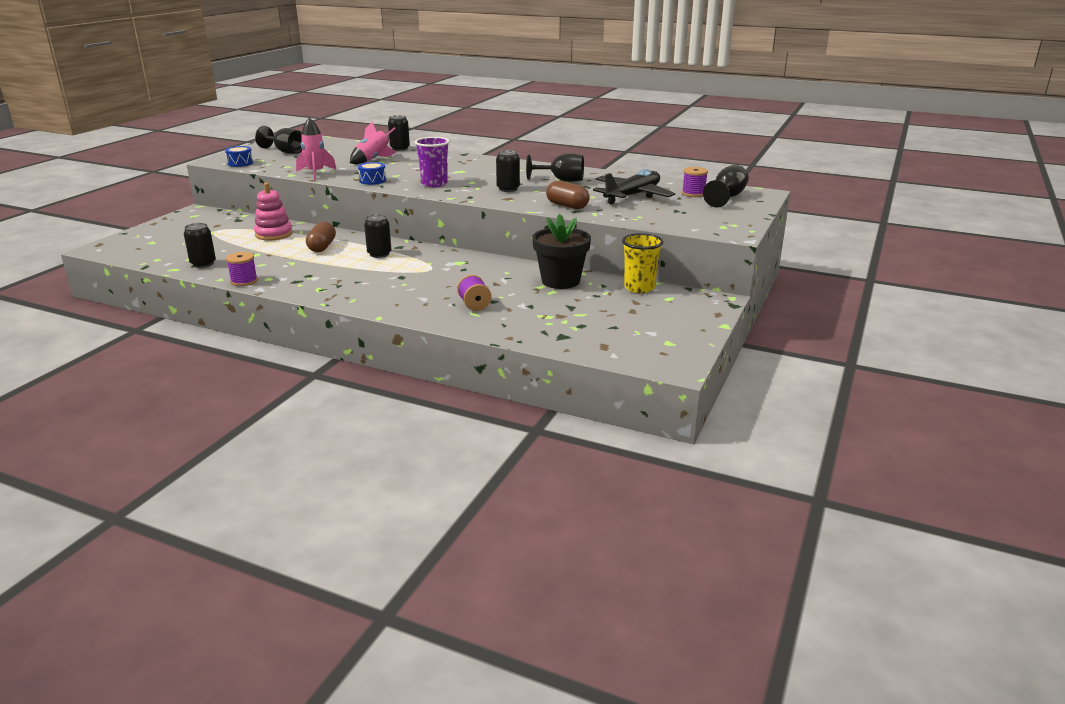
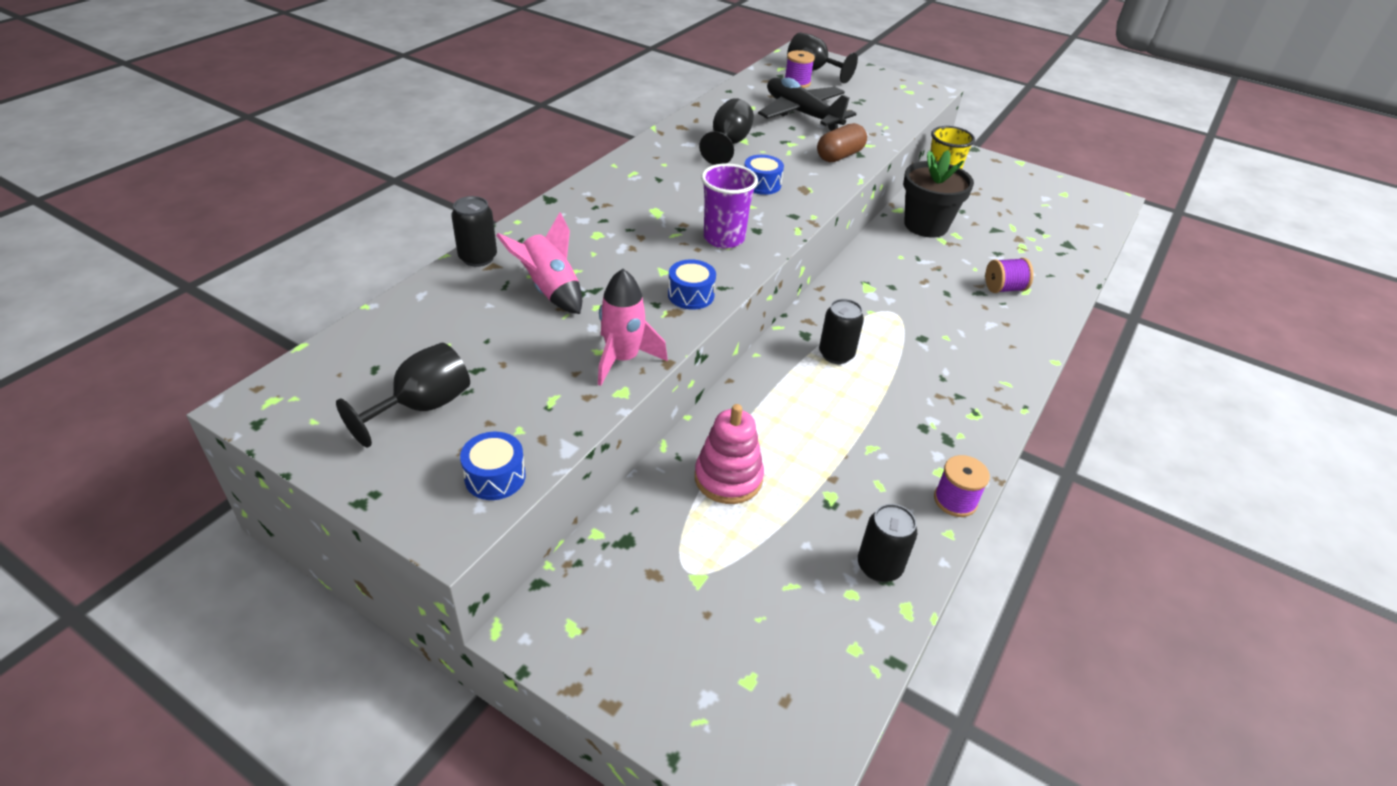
camera: 85 degrees left, 15 degrees up
brown capsule [306,221,336,252] -> none
black can [496,150,520,192] -> blue drum [744,155,784,195]

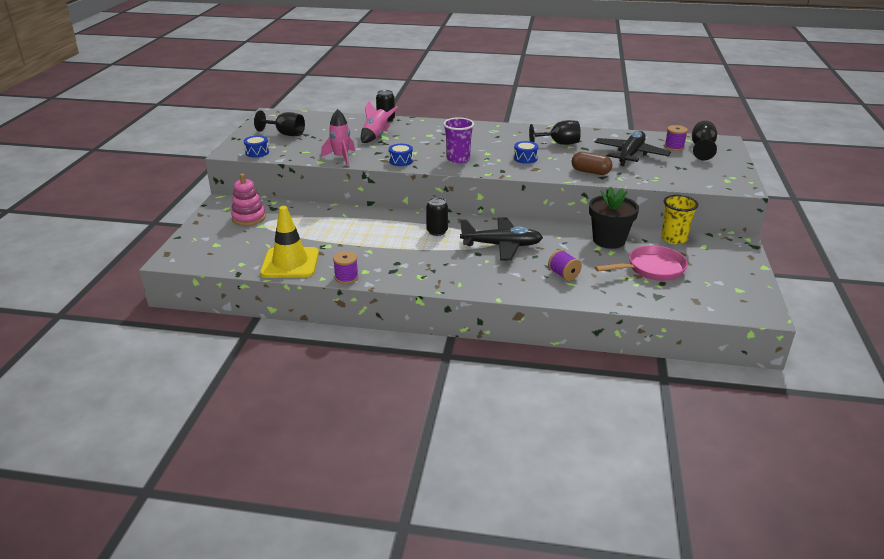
camera: 70 degrees right, 10 degrees down
pink stacking toy [695,404,764,504] -> pink stacking toy moved to [231,174,266,226]
black can [858,504,917,582] -> yellow traffic cone [260,206,319,278]
none -> black plane [460,217,543,261]
none -> pink pan [595,245,688,281]

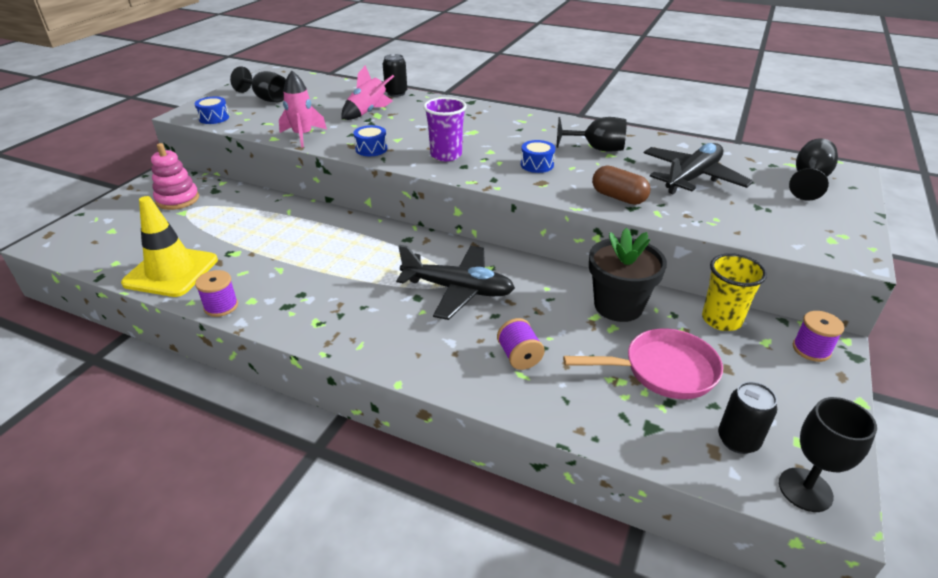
camera: 15 degrees right, 5 degrees up
black can [426,197,448,236] -> black can moved to [718,382,777,454]
purple spool [664,125,688,151] -> purple spool moved to [793,311,844,362]
none -> black goblet [779,397,877,512]

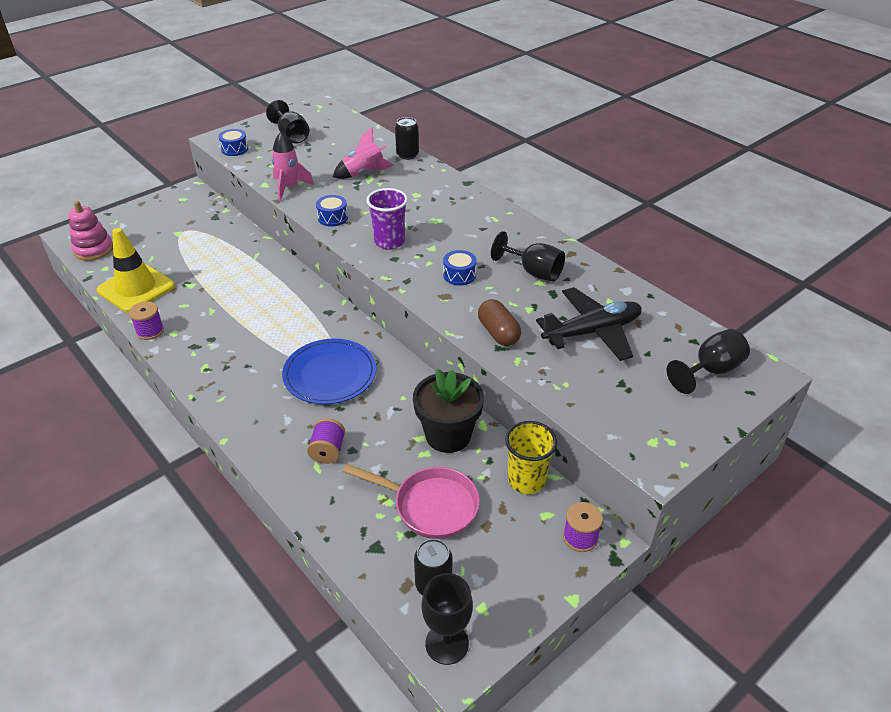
camera: 25 degrees right, 5 degrees up
pink stacking toy [151,143,199,210] -> pink stacking toy moved to [69,201,113,261]
black plane [396,245,515,320] -> blue plate [282,339,376,404]

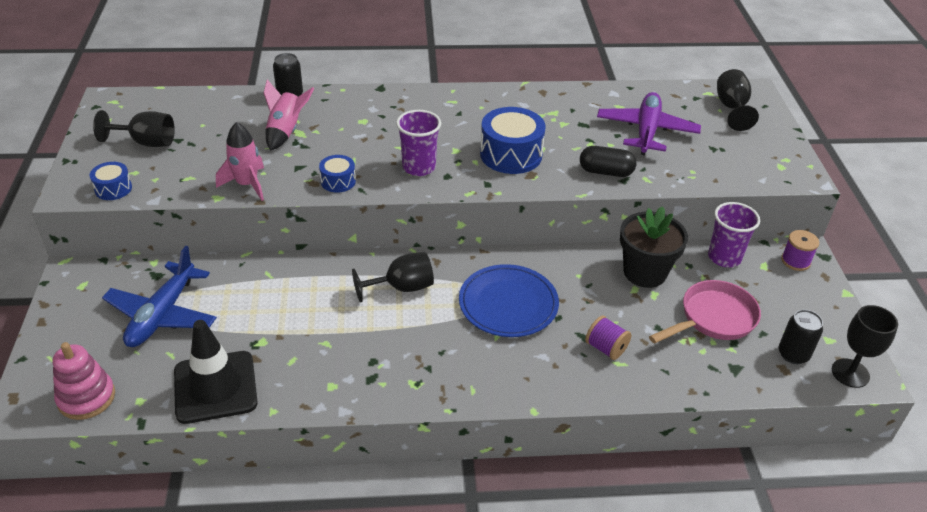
camera: 55 degrees left, 0 degrees up
yellow traffic cone [97,228,175,313] -> black traffic cone [174,320,258,424]
purple spool [129,301,164,340] -> none
blue drum [443,250,477,286] -> blue drum [480,107,546,174], size x1.87
brown capsule [478,299,521,346] -> black capsule [580,146,636,177]
black goblet [491,231,565,282] -> black goblet moved to [352,252,434,303]
yellow cup [505,421,557,494] -> purple cup [708,202,760,267]
black plane [536,287,642,361] -> purple plane [597,92,701,155]
none -> blue plane [102,246,217,347]

